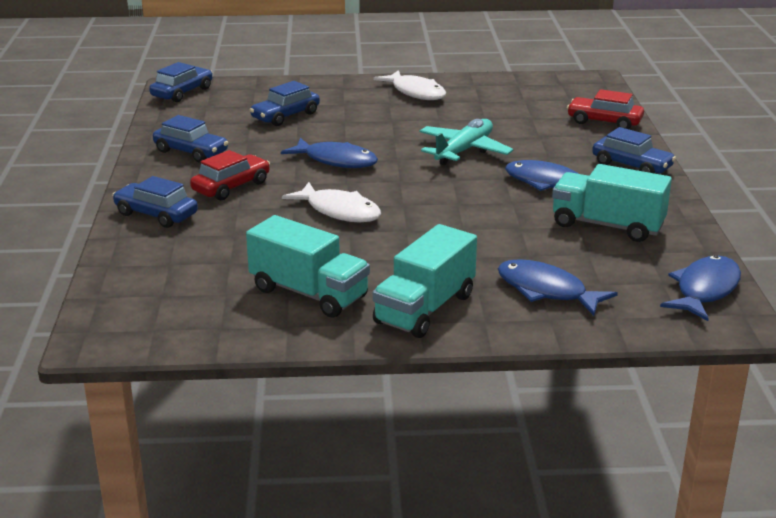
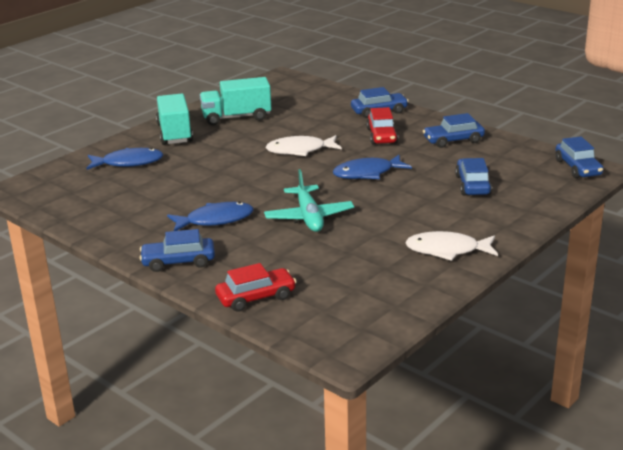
camera: 135 degrees right, 0 degrees up
turquoise truck [552,164,672,242] -> none
blue fish [660,255,741,321] -> none

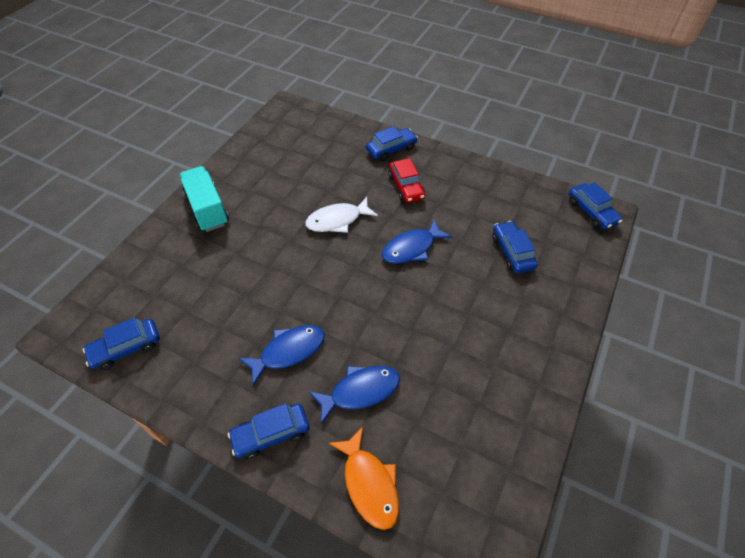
camera: 15 degrees left, 25 degrees up
blue fish [87,148,164,170] -> blue fish moved to [309,366,400,424]
turquoise truck [200,77,271,125] -> none
red car [215,263,297,312] -> orange fish [329,427,399,530]
turquoise plane [264,169,354,232] -> none
white fish [405,231,498,261] -> none
blue car [423,113,485,148] -> blue car moved to [83,317,160,370]

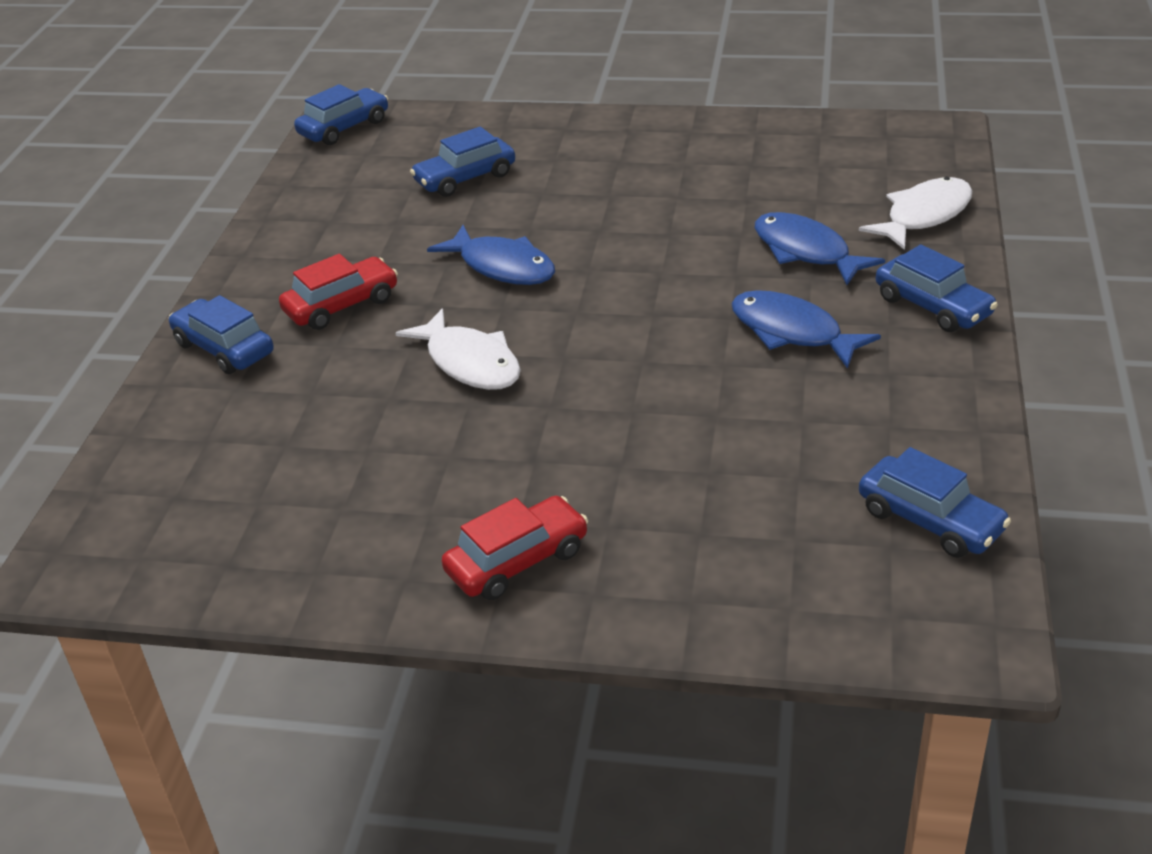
camera: 105 degrees left, 15 degrees down
turquoise truck [179,166,229,232] -> red car [442,496,588,600]
orange fish [329,427,399,530] -> white fish [859,177,972,250]

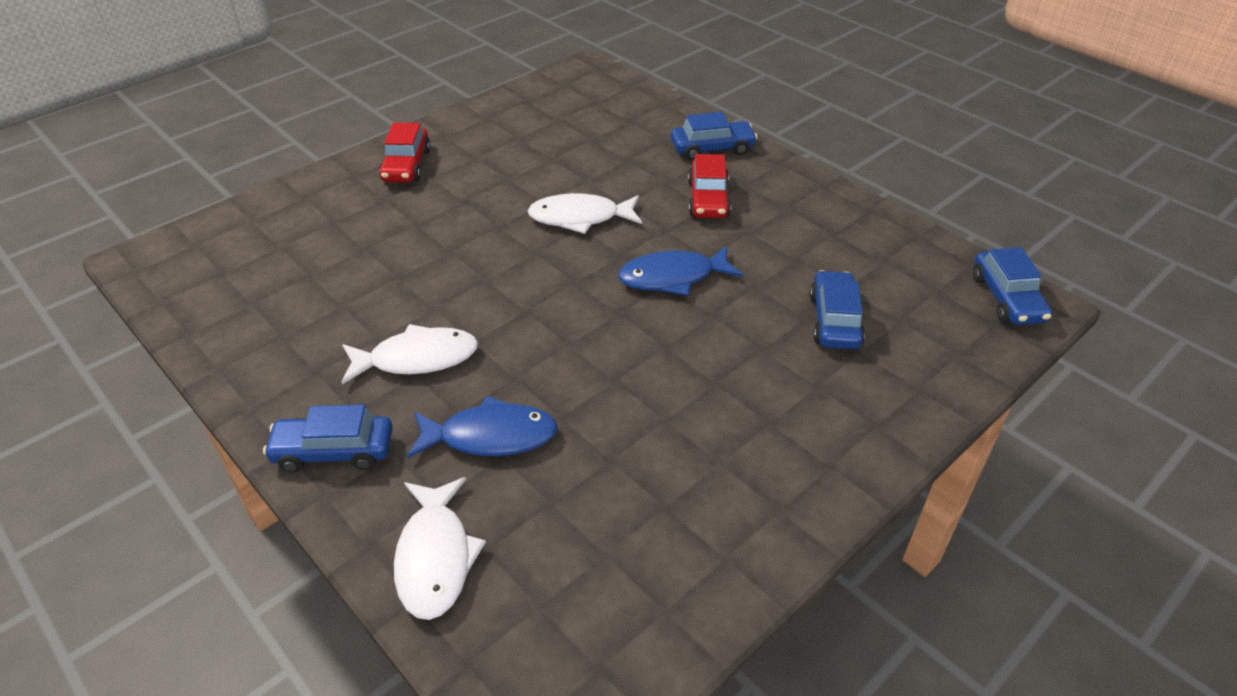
camera: 125 degrees right, 5 degrees up
blue fish [731,290,881,369] -> white fish [342,324,478,384]
blue car [859,447,1011,558] -> none

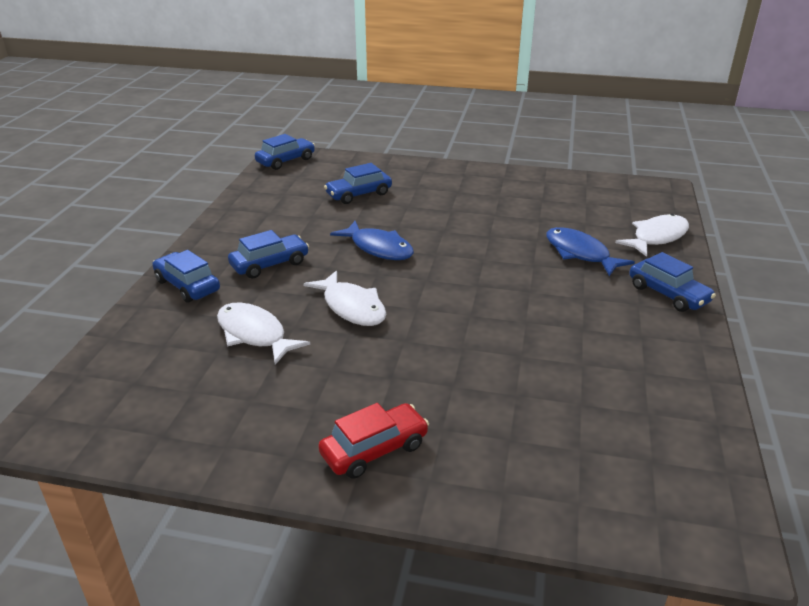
camera: 125 degrees left, 10 degrees down
white fish [342,324,478,384] -> white fish moved to [217,302,310,365]
red car [688,154,731,218] -> blue car [228,230,309,279]

